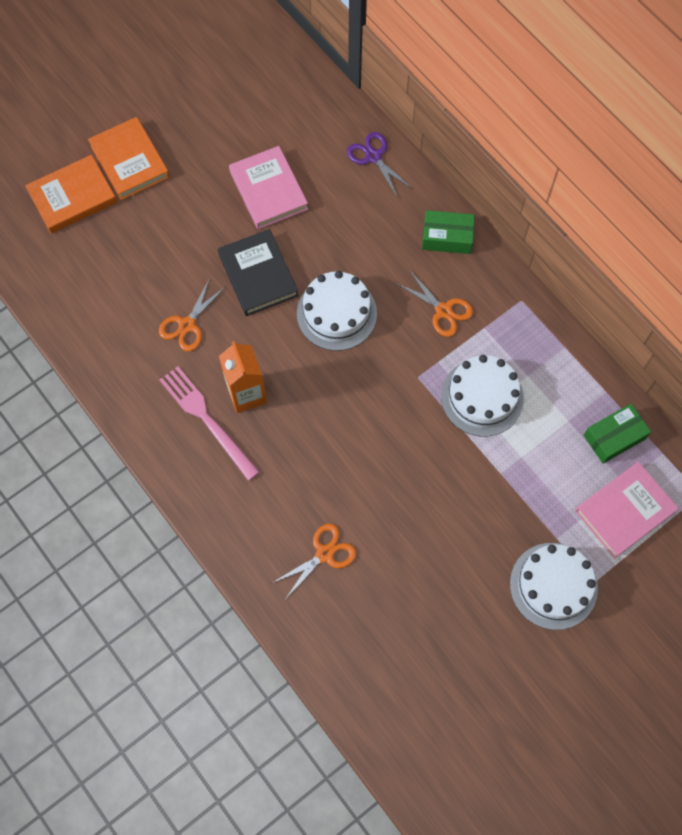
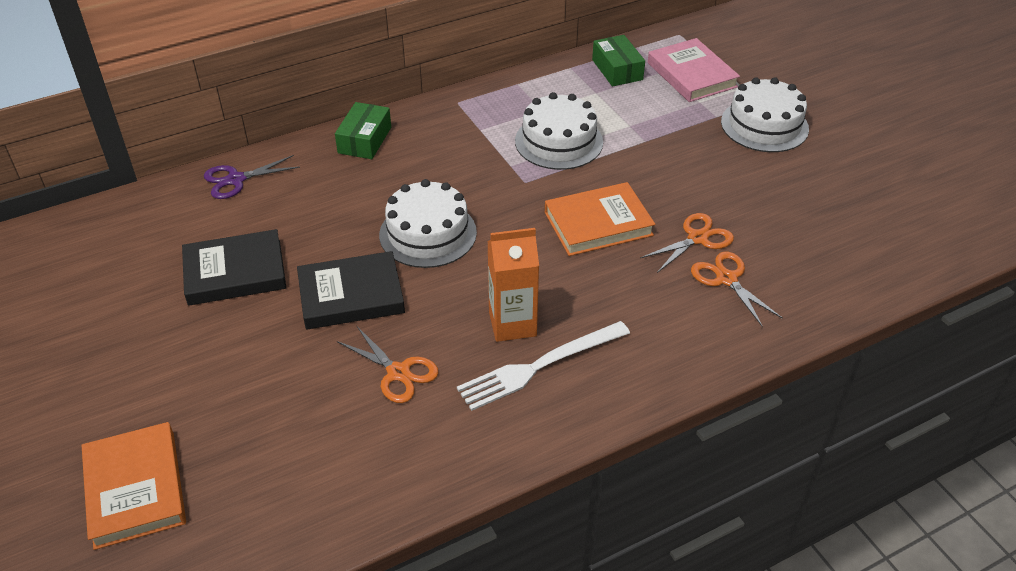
camera: 80 degrees left, 25 degrees down
orange book [88,117,170,200] -> orange book moved to [545,182,655,256]
pink fork [160,366,260,481] -> white fork [457,321,630,411]
pink book [229,146,308,229] -> black book [182,229,286,306]
orange scissors [396,271,473,337] -> orange scissors moved to [640,213,734,273]

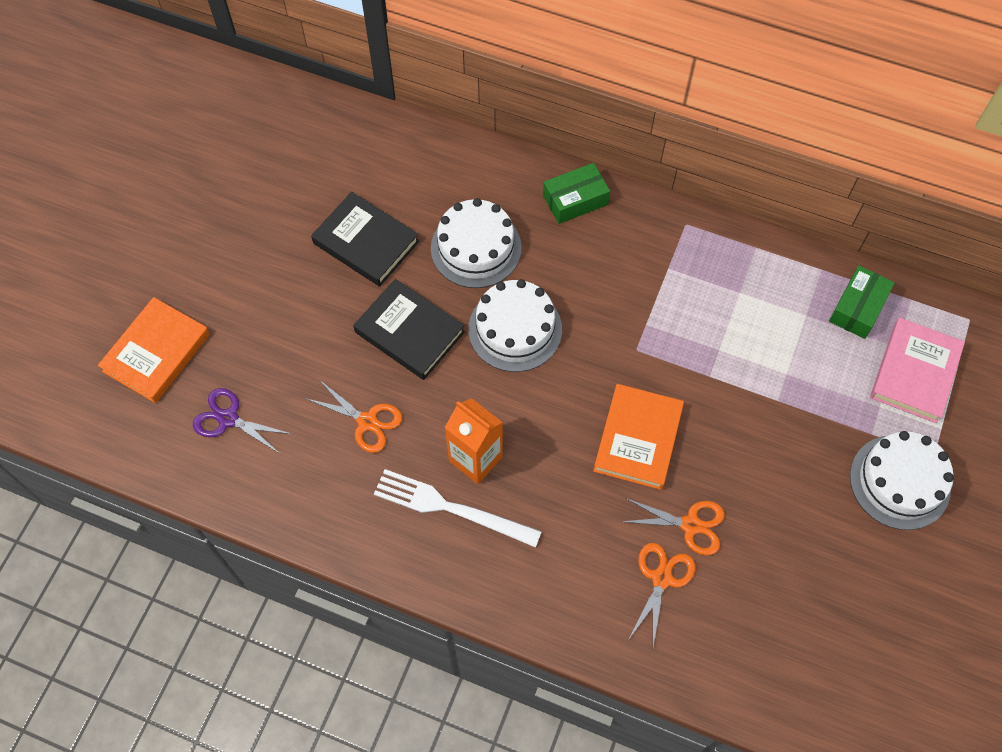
camera: 50 degrees right, 20 degrees up
purple scissors [204,155,300,199] -> purple scissors moved to [193,388,292,454]
orange scissors [337,325,439,403] -> orange scissors turned 60 degrees counterclockwise [305,380,402,453]
white cake [515,92,603,170] -> white cake moved to [431,198,522,288]
orange book [545,182,655,256] -> orange book turned 75 degrees clockwise [593,384,684,490]

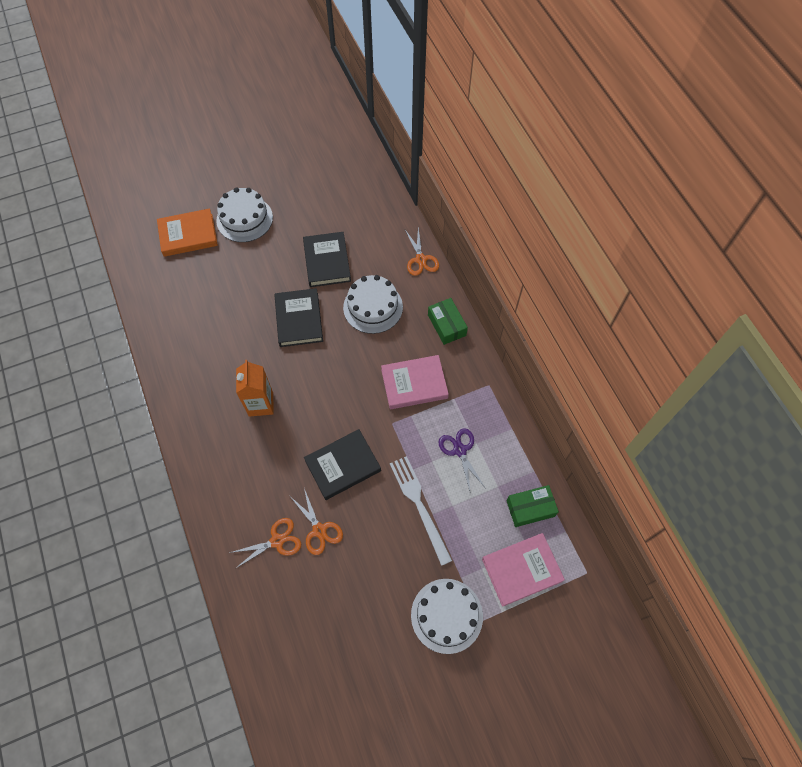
camera: 45 degrees right, 0 degrees up
purple scissors [193,388,292,454] -> purple scissors moved to [438,428,485,491]
orange scissors [305,380,402,453] -> orange scissors moved to [405,227,439,276]
white fork [374,469,542,548] -> white fork moved to [390,456,452,566]
white cake [468,279,562,372] -> white cake moved to [216,187,273,242]
green box [543,163,610,224] -> green box turned 45 degrees clockwise [428,298,468,345]
orange book [593,384,684,490] -> black book [304,429,381,500]
none -> pink book [381,355,449,409]

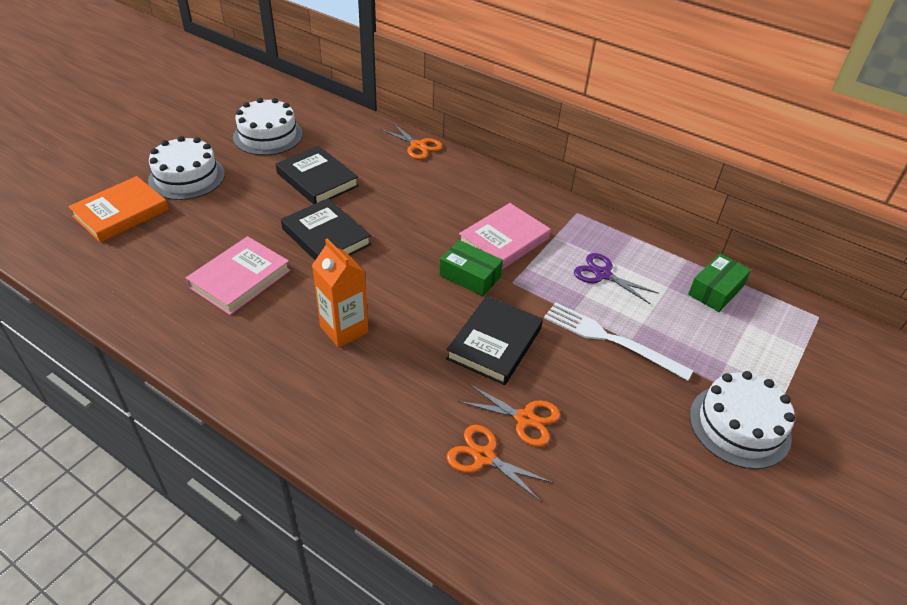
camera: 35 degrees left, 20 degrees down
orange scissors [229,518,301,569] -> orange scissors turned 90 degrees counterclockwise [447,425,554,502]
white cake [343,275,403,334] -> white cake moved to [233,98,303,155]
green box [428,298,468,345] -> green box moved to [439,240,503,296]
pink book [482,533,565,607] -> pink book moved to [186,236,291,315]

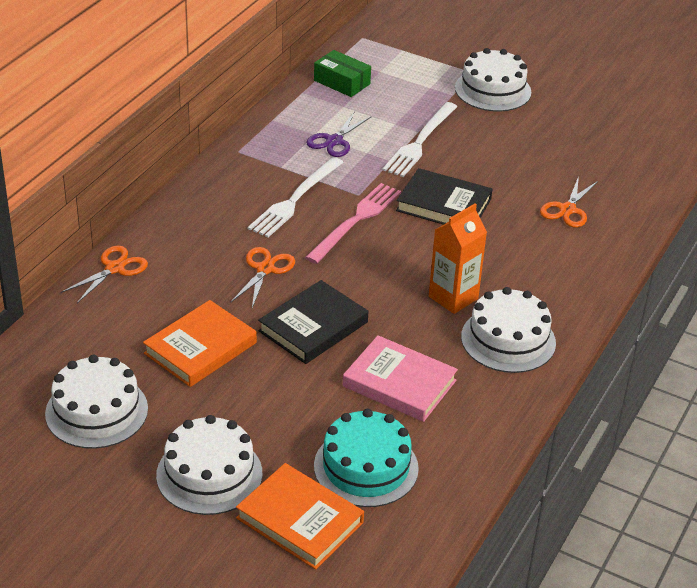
camera: 95 degrees left, 5 degrees down
black book [276,146,359,204] -> orange book [143,300,257,387]
green box [439,240,503,296] -> pink fork [305,183,401,264]
orange scissors [458,383,560,447] -> orange scissors moved to [231,247,295,308]
pink book [459,203,551,269] -> white fork [248,157,344,238]
none -> turquoise cake [314,409,419,507]
none -> white cake [461,287,556,373]

